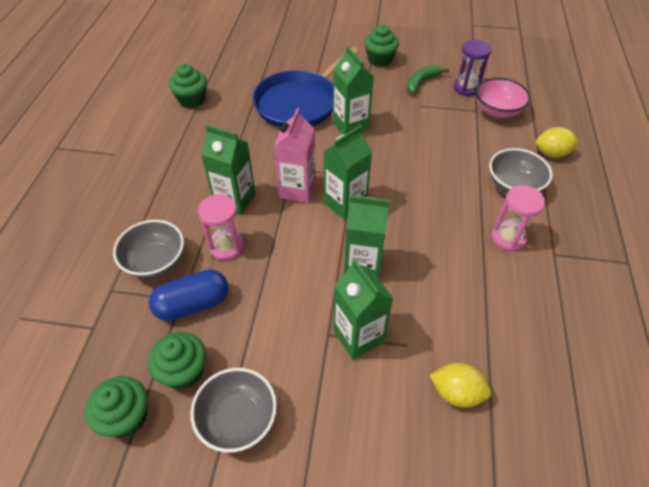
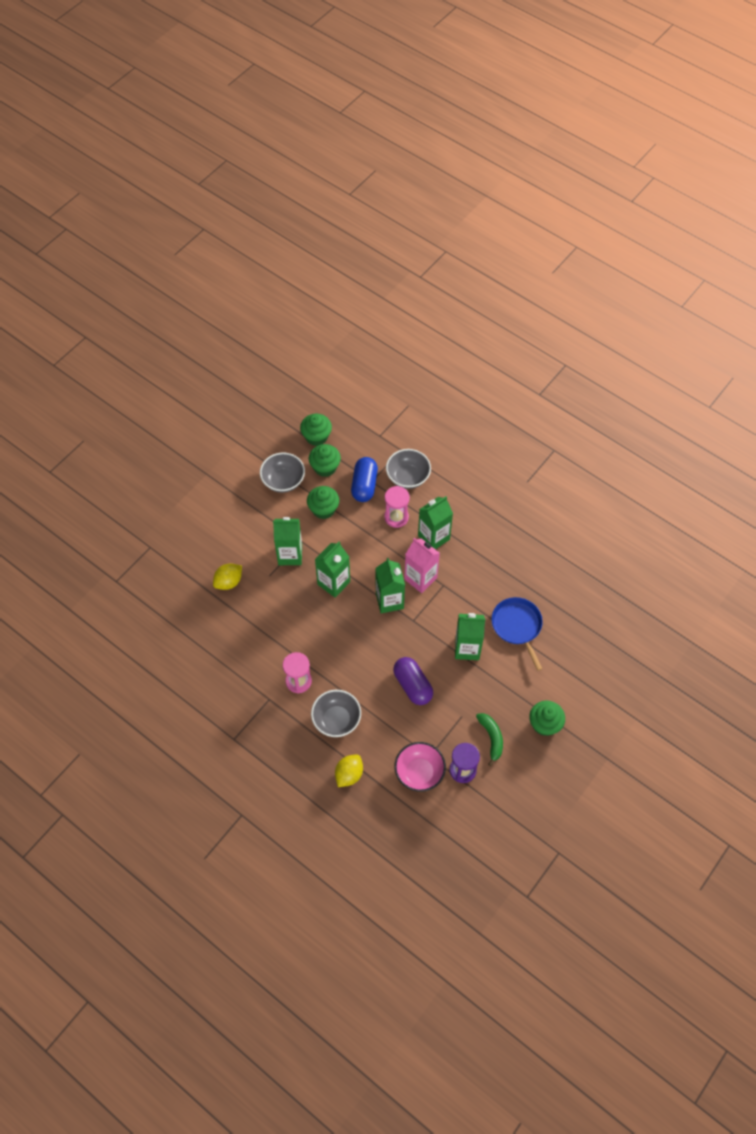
camera: 120 degrees right, 10 degrees up
green cupcake [169,64,207,108] -> green cupcake moved to [307,486,339,519]
blue pan [252,47,359,127] -> blue pan [491,597,543,671], size x0.66
none -> purple capsule [393,657,433,705]

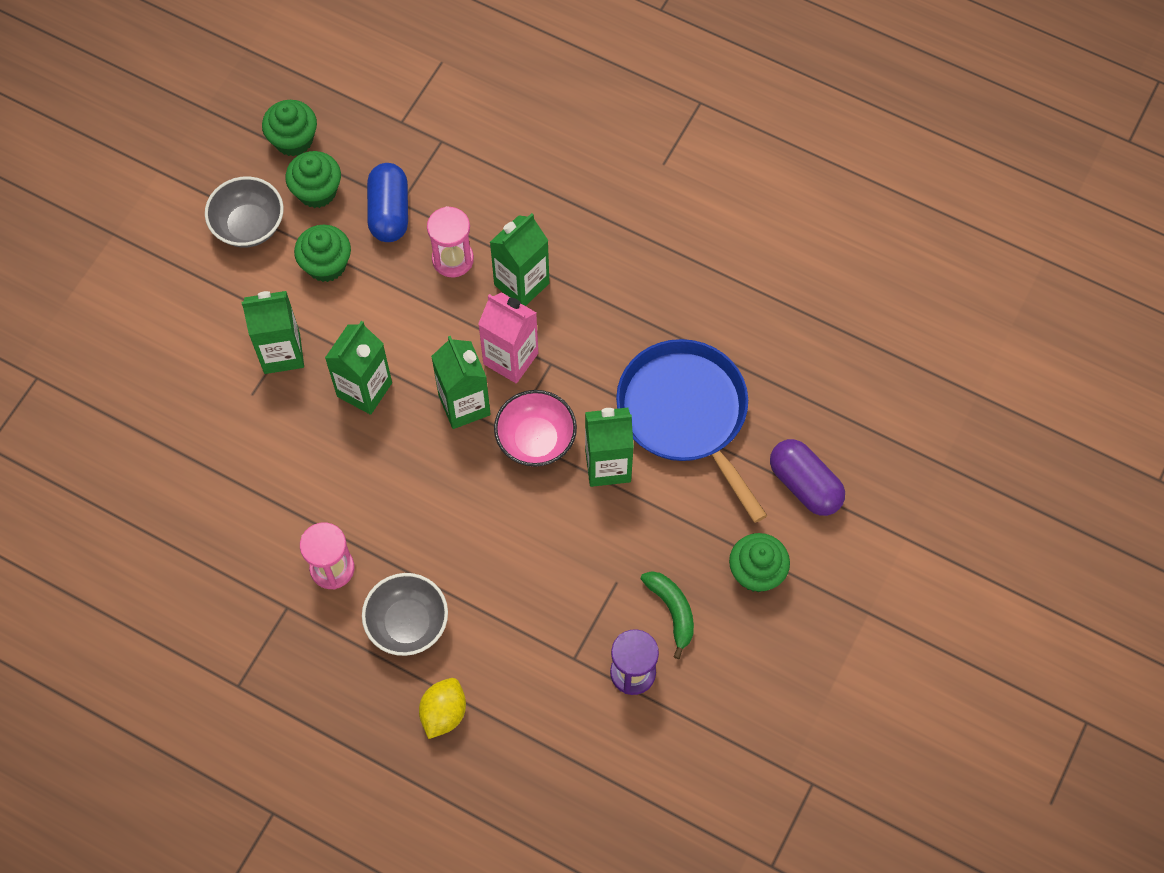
camera: 10 degrees left, 5 degrees up
yellow lemon [213,564,242,590] -> none
grey bowl [386,449,431,489] -> none
purple capsule [393,657,433,705] -> purple capsule moved to [770,439,845,516]
pink bowl [394,742,446,792] -> pink bowl moved to [494,390,577,467]
blue pan [491,597,543,671] -> blue pan [616,339,767,523], size x1.52

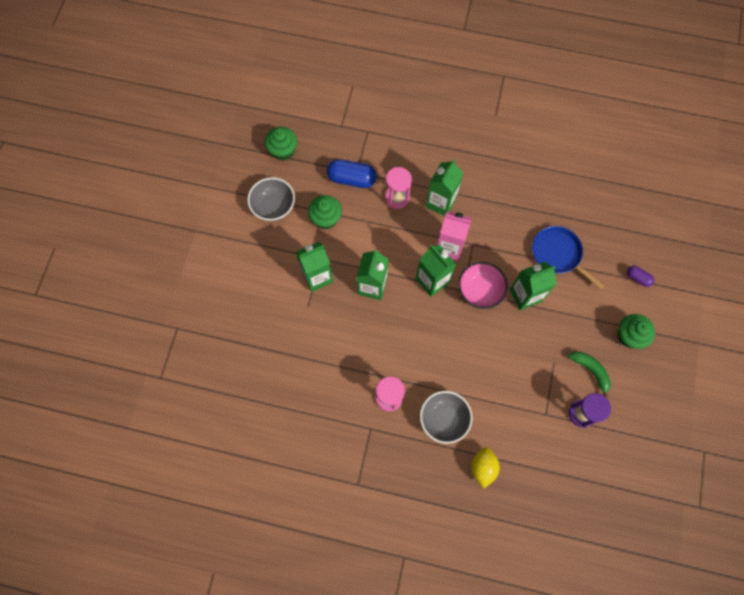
camera: 15 degrees left, 5 degrees up
green cupcake [285,151,341,208] -> none
blue capsule [367,163,408,242] -> blue capsule turned 60 degrees counterclockwise [327,159,377,188]
blue pan [616,339,767,523] -> blue pan [532,226,605,289], size x0.66
purple capsule [770,439,845,516] -> purple capsule [627,266,654,287], size x0.54

